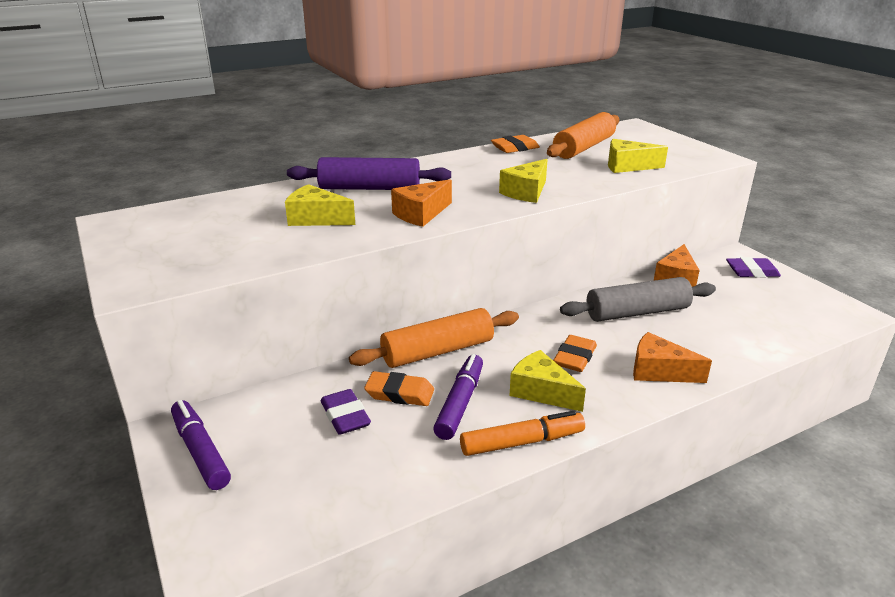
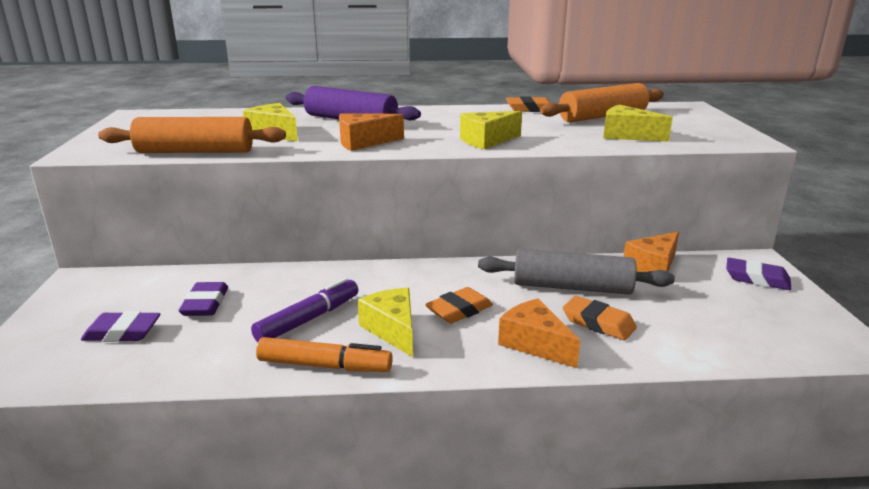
camera: 25 degrees right, 5 degrees down
purple marker [171,400,231,490] -> none
orange rolling pin [349,308,519,368] -> orange rolling pin moved to [98,117,286,153]
orange eraser [364,371,434,406] -> orange eraser moved to [563,296,637,340]
none -> purple eraser [81,311,160,342]

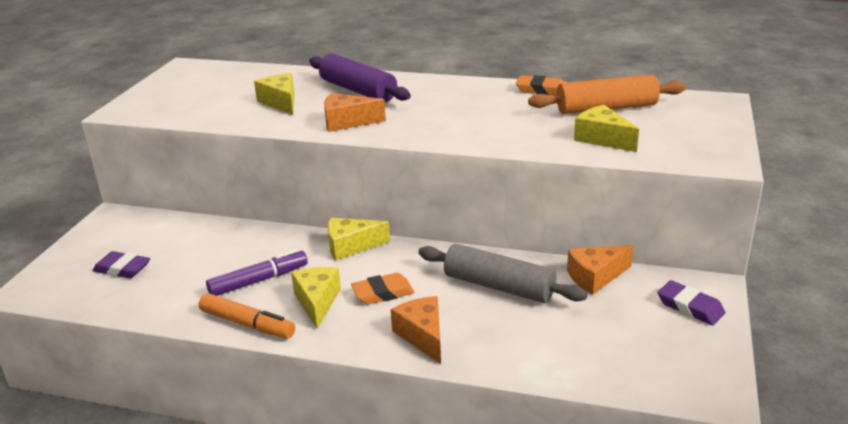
camera: 20 degrees right, 5 degrees up
orange rolling pin [98,117,286,153] -> none
purple eraser [179,282,228,316] -> none
yellow cheese [460,111,522,149] -> yellow cheese moved to [327,218,390,260]
orange eraser [563,296,637,340] -> none

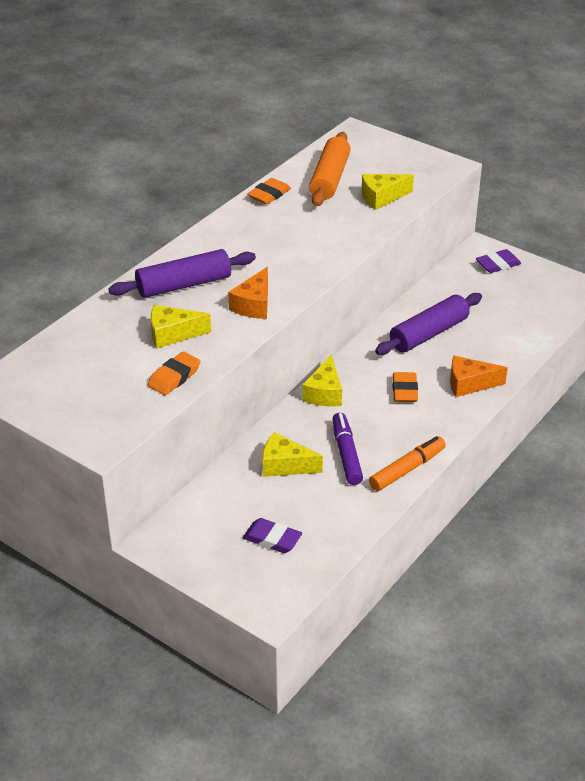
camera: 70 degrees left, 10 degrees up
purple eraser [92,251,150,278] -> purple eraser turned 75 degrees clockwise [243,518,302,553]
yellow cheese [291,267,341,329] -> yellow cheese moved to [263,432,323,477]
grey rolling pin [418,244,588,303] -> purple rolling pin [375,293,482,355]
orange cheese [567,245,633,295] -> none
none -> orange eraser [148,351,201,395]

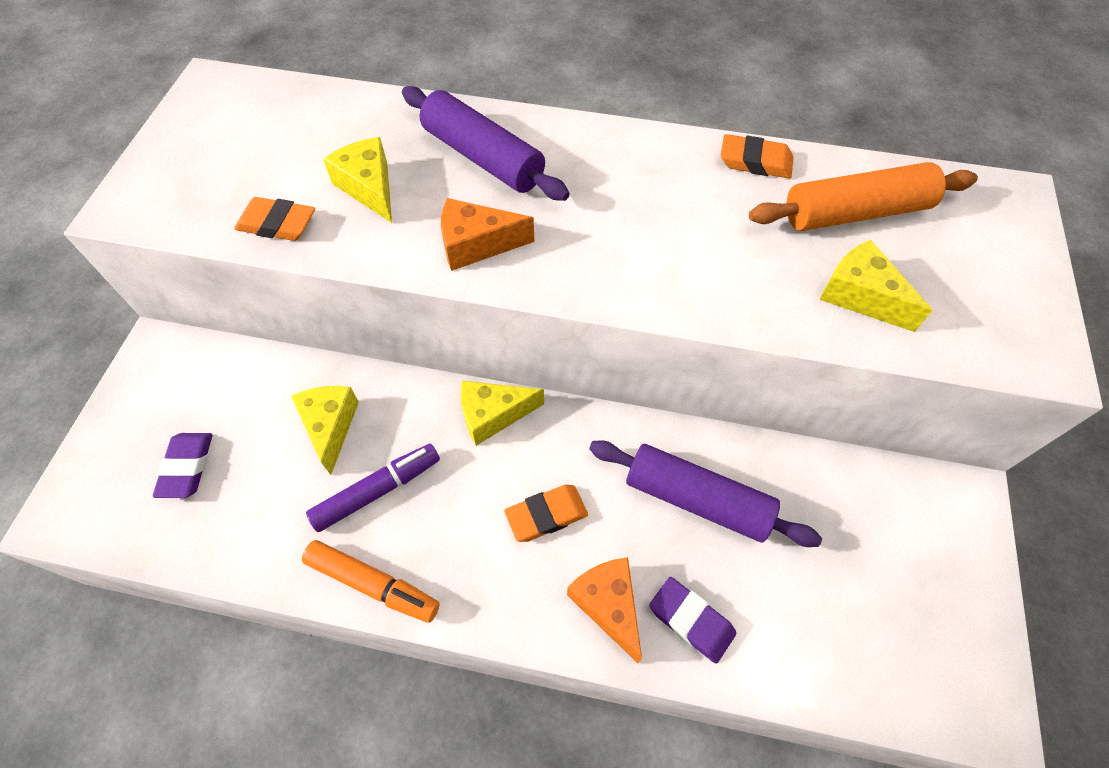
camera: 65 degrees right, 20 degrees up
purple eraser [476,249,522,273] -> purple eraser moved to [649,577,736,664]

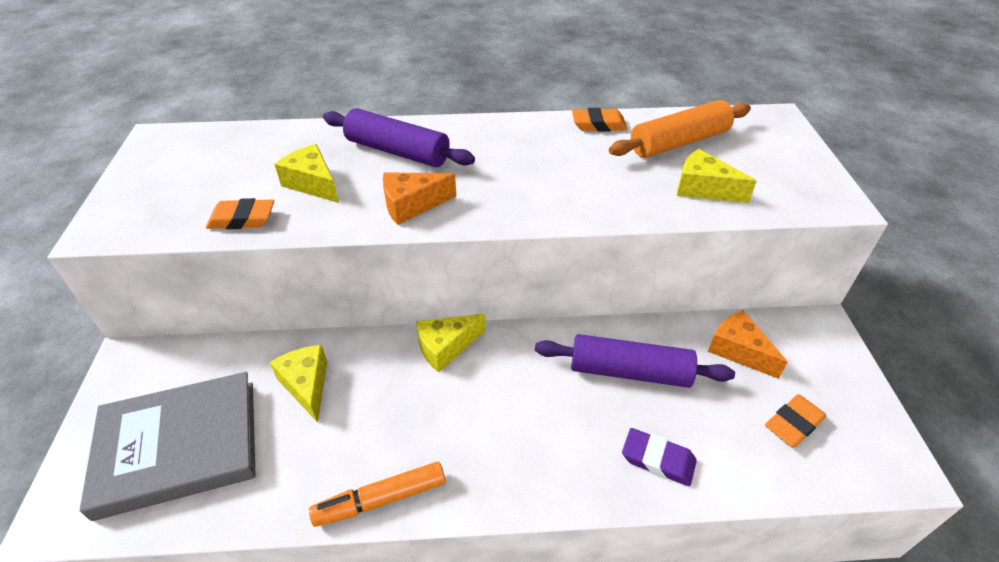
camera: 15 degrees left, 15 degrees down
purple eraser [153,433,213,498] -> grey book [80,372,256,521]
orange marker [302,540,440,623] -> orange marker turned 150 degrees clockwise [309,462,446,527]
purple marker [306,444,440,532] -> none
orange eraser [504,485,588,542] -> orange eraser moved to [765,394,826,448]
orange cheese [567,557,642,663] -> orange cheese moved to [708,310,788,379]

